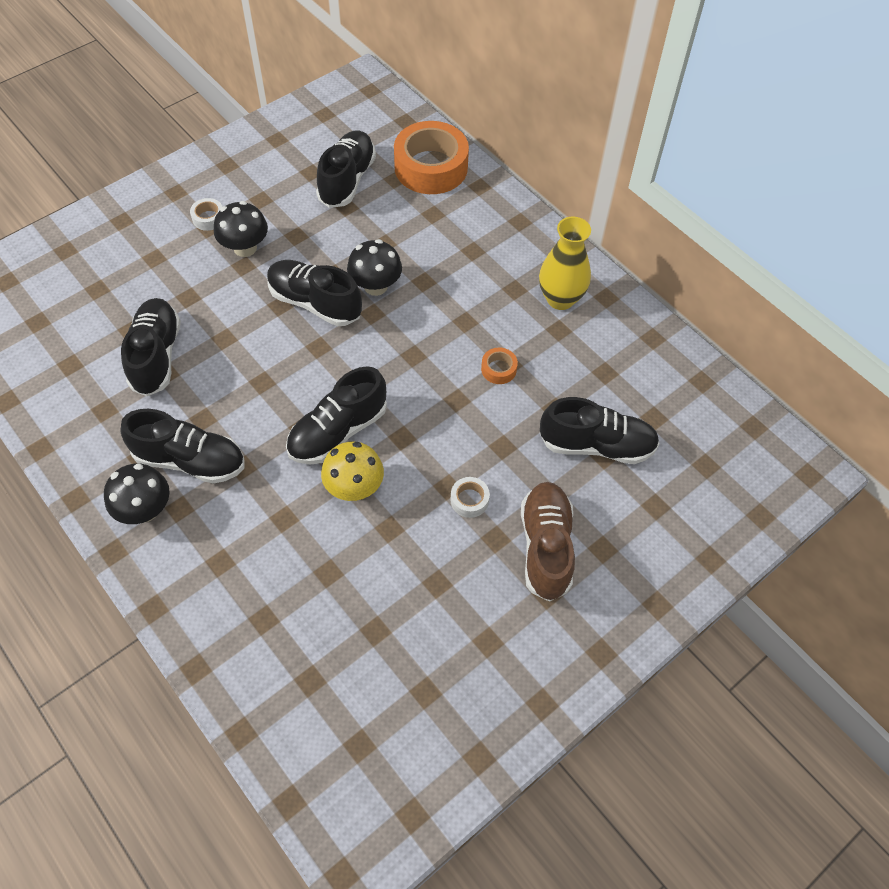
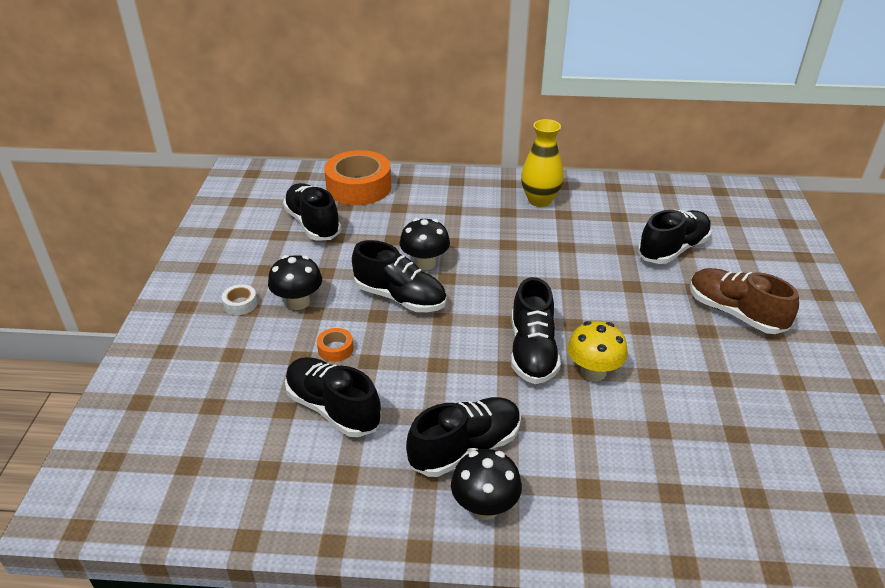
camera: 45 degrees left, 20 degrees down
black shoe [267,260,362,326] -> black shoe turned 135 degrees counterclockwise [352,240,447,312]
white tape [451,477,490,518] -> none
orange tape [481,348,518,384] -> orange tape moved to [317,328,354,362]

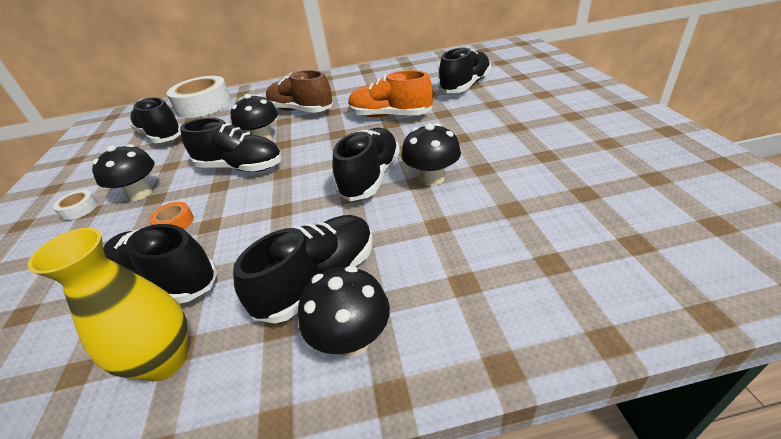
camera: 10 degrees left, 0 degrees up
orange tape [324,150,391,205] -> white tape [166,76,231,118]
black shoe [511,277,561,384] -> black shoe turned 150 degrees counterclockwise [333,128,400,201]
yellow vase [521,119,564,207] -> yellow vase moved to [28,228,188,381]
yellow mushroom [567,321,628,381] -> black mushroom [401,123,461,186]
brown shoe [690,268,799,334] -> brown shoe moved to [266,70,333,113]
none -> orange shoe [348,70,433,117]

